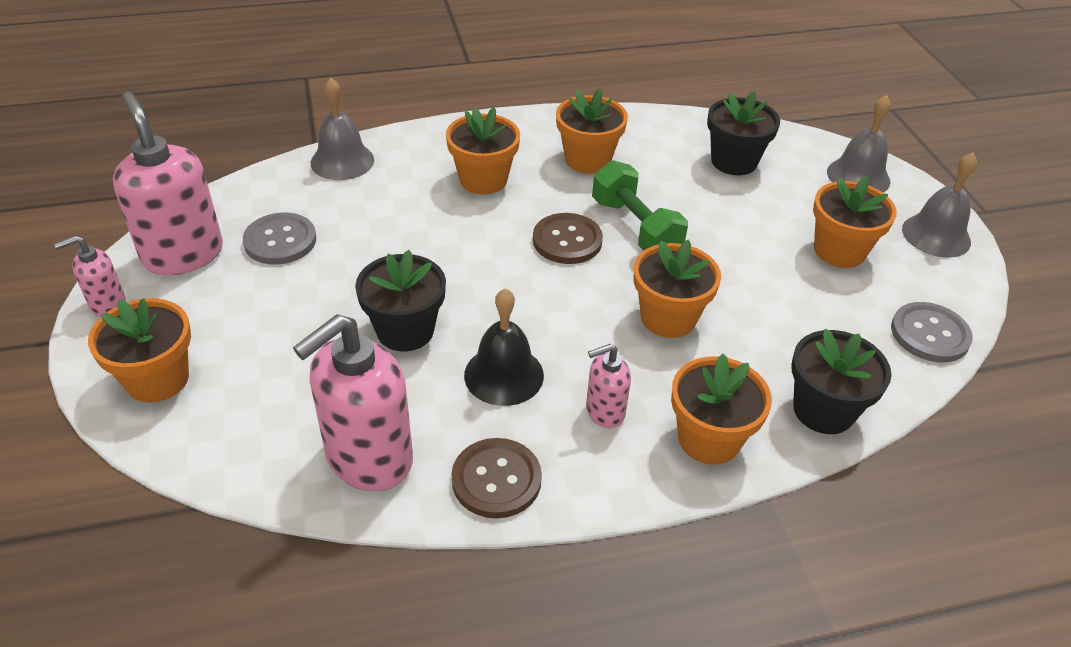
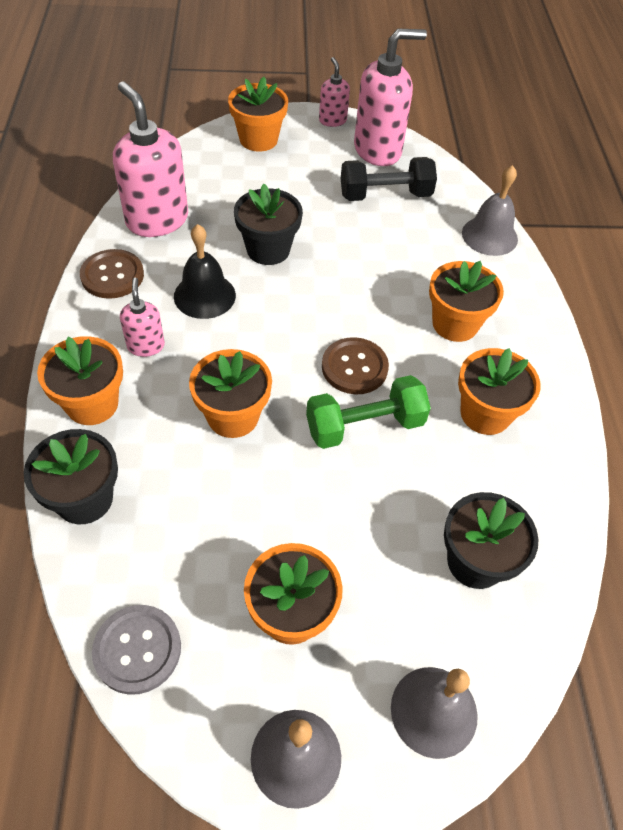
camera: 100 degrees right, 10 degrees up
grey button [243,213,316,265] -> black dumbbell [341,157,437,201]

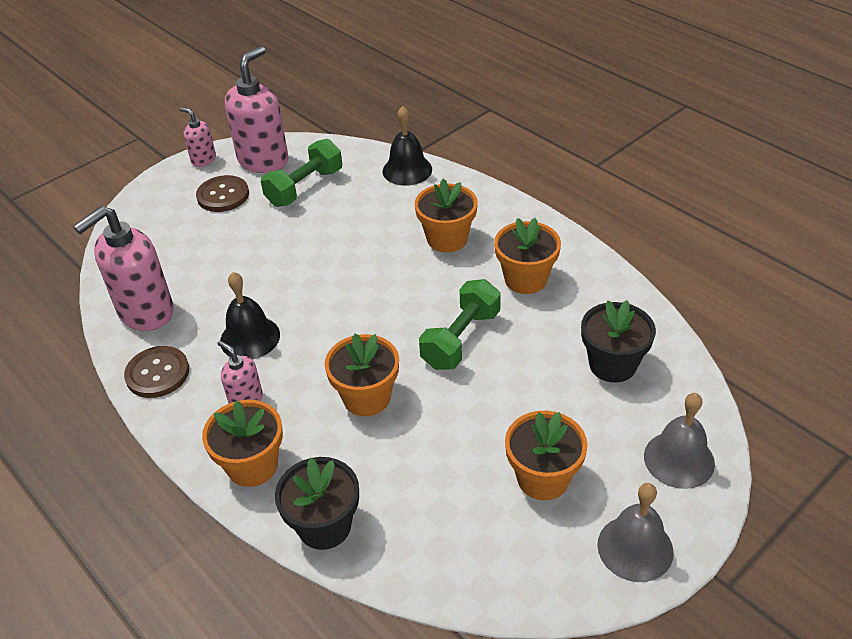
camera: 35 degrees left, 10 degrees down
grey button [92,605,181,695] -> none
pink soap dispenser [113,81,188,237] -> pink soap dispenser turned 60 degrees counterclockwise [73,206,174,331]
orange flower pot [228,77,288,152] -> none
black flower pot [234,184,303,265] -> none
brown button [322,337,389,394] -> brown button moved to [196,175,249,212]
black dumbbell [341,157,437,201] -> green dumbbell [261,139,342,207]
grey bell [462,165,518,256] -> black bell [383,106,432,186]

